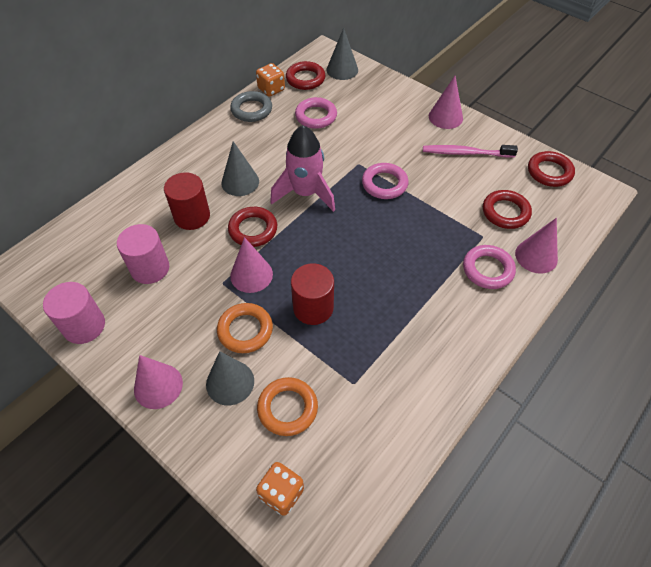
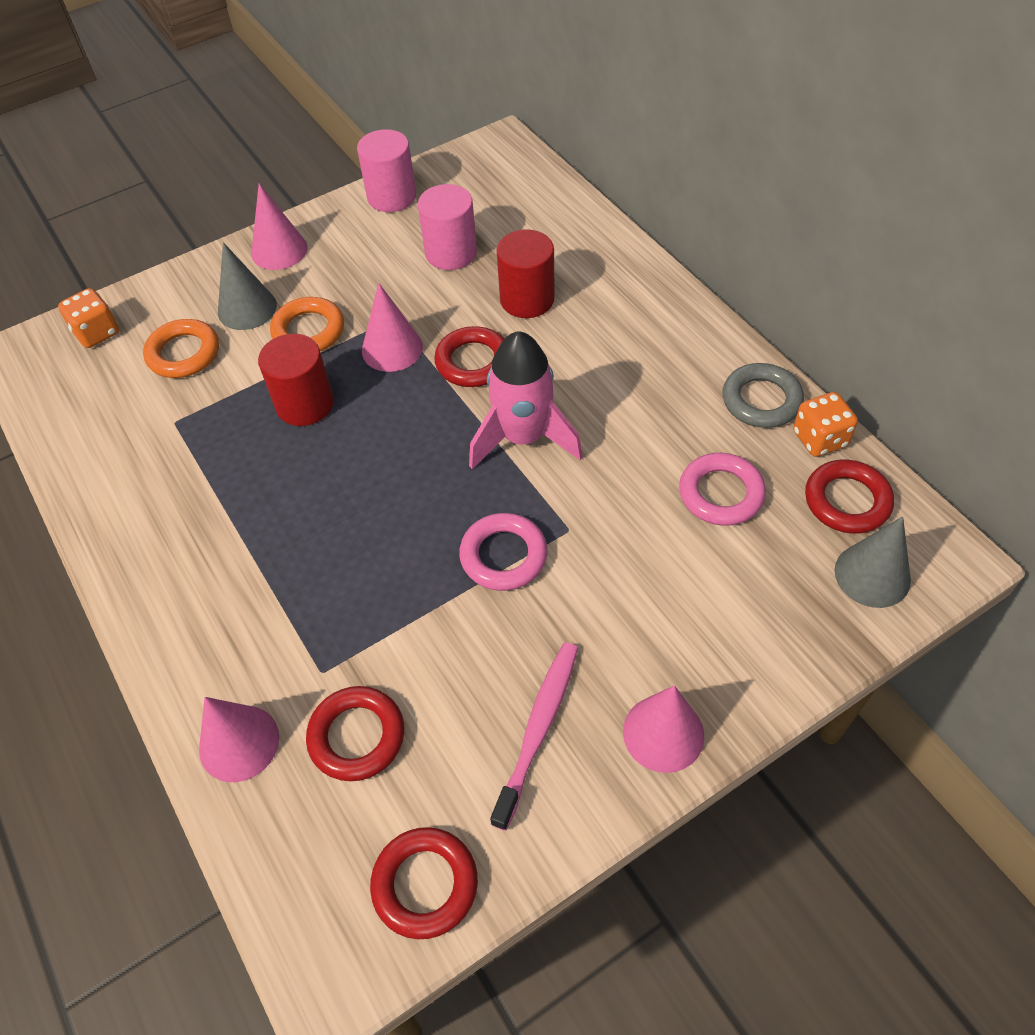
camera: 110 degrees right, 0 degrees up
grey cone [221,141,259,196] -> none
pink ring [463,245,516,289] -> none

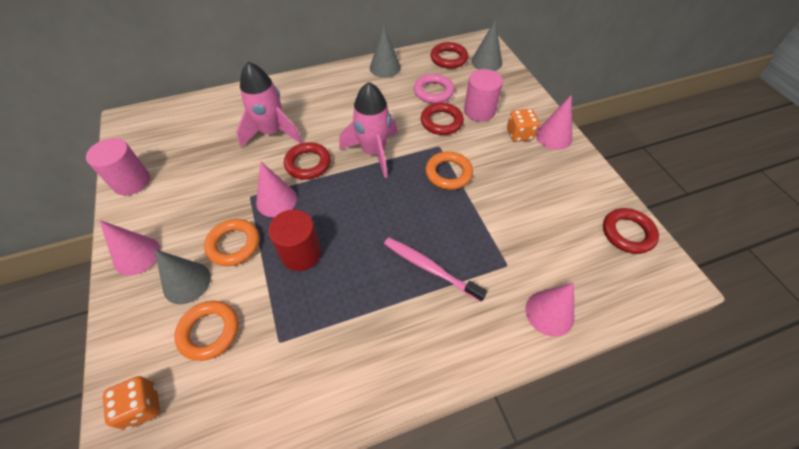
camera: 80 degrees left, 0 degrees up
red ring [306,686,404,781] -> red ring moved to [421,102,464,135]
pink cylinder [418,184,477,270] -> pink cylinder moved to [464,69,503,122]
pink ring [459,513,548,591] -> orange ring [426,151,473,190]
pink toothbrush [490,642,578,831] -> pink toothbrush moved to [384,237,487,302]
red cylinder [497,229,555,318] -> pink rocket [236,62,302,148]
grey ring [723,363,804,428] -> grey cone [370,26,401,78]
orange dice [793,392,858,457] -> orange dice moved to [507,109,539,142]

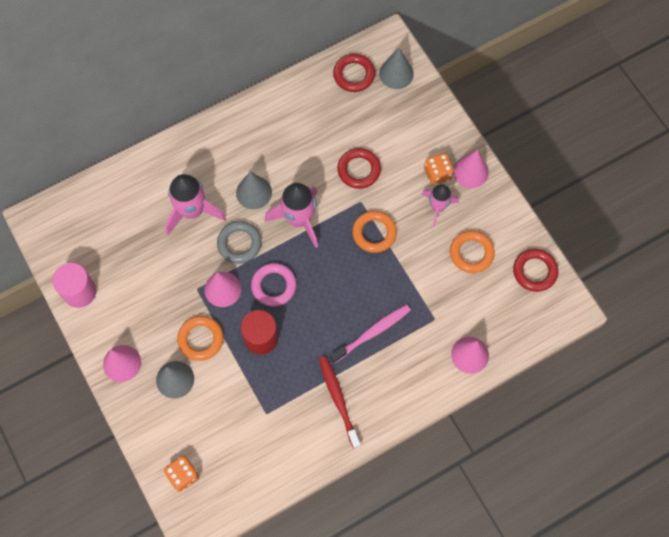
camera: 10 degrees left, 15 degrees up
orange ring [174,301,238,361] -> orange ring moved to [450,231,495,273]
red ring [284,142,331,180] -> grey ring [217,221,262,264]
grey cone [370,26,401,78] -> grey cone moved to [236,172,272,209]
pink toothbrush [384,237,487,302] -> pink toothbrush turned 120 degrees clockwise [330,304,411,363]
pink ring [414,74,454,103] -> pink ring moved to [251,263,297,306]
pink cylinder [464,69,503,122] -> none
none -> red toothbrush [319,356,361,448]
none -> pink rocket [422,184,459,227]

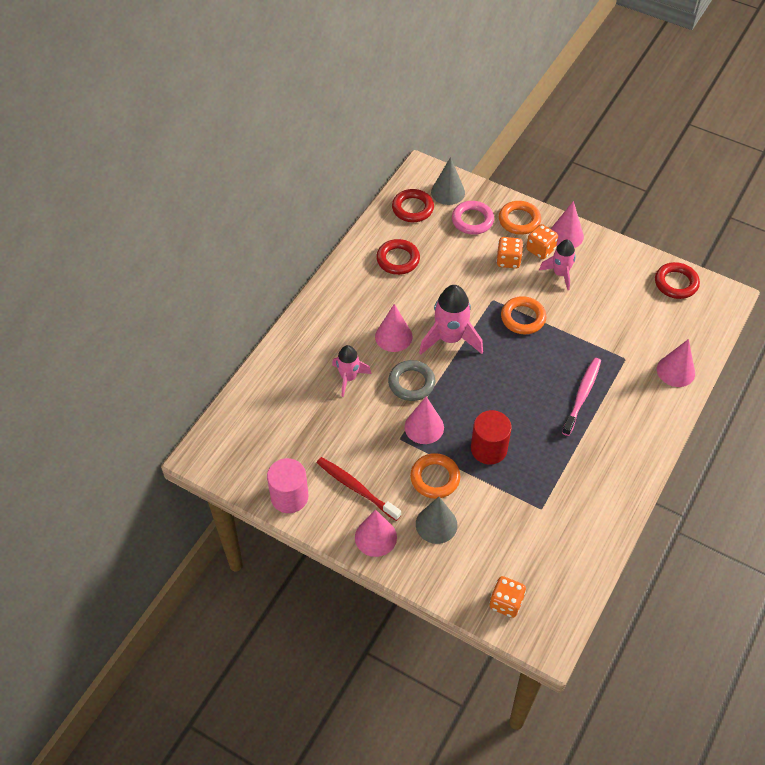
camera: 30 degrees left, 15 degrees down
pink rocket [165,174,226,235] -> pink rocket [332,345,371,397], size x0.63
grey cone [236,172,272,209] -> pink cone [375,304,412,352]
pink ring [251,263,297,306] -> pink ring moved to [452,201,494,235]
red toothbrush [319,356,361,448] -> red toothbrush moved to [317,457,401,521]
red ring [337,148,381,189] -> red ring moved to [376,239,420,275]
orange ring [450,231,495,273] -> orange ring moved to [499,201,541,235]
none -> orange dice [496,237,523,268]

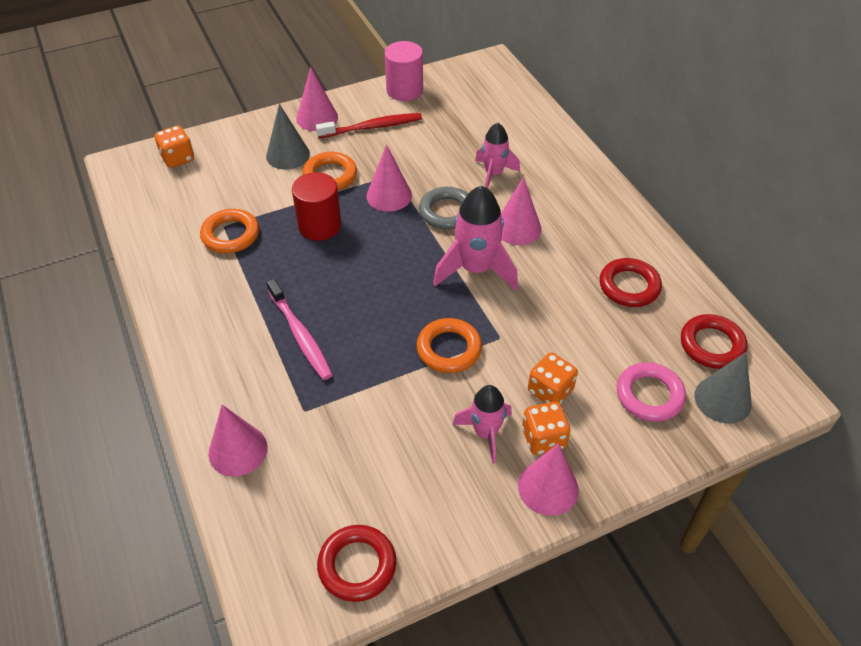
camera: 125 degrees right, 5 degrees down
orange ring [499,201,541,235] -> orange ring moved to [200,209,259,253]

